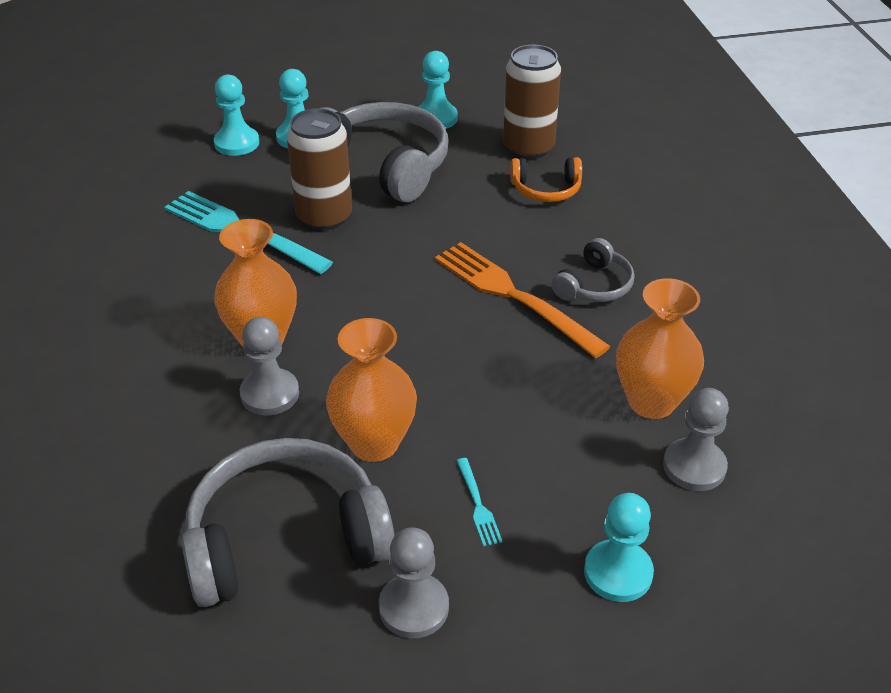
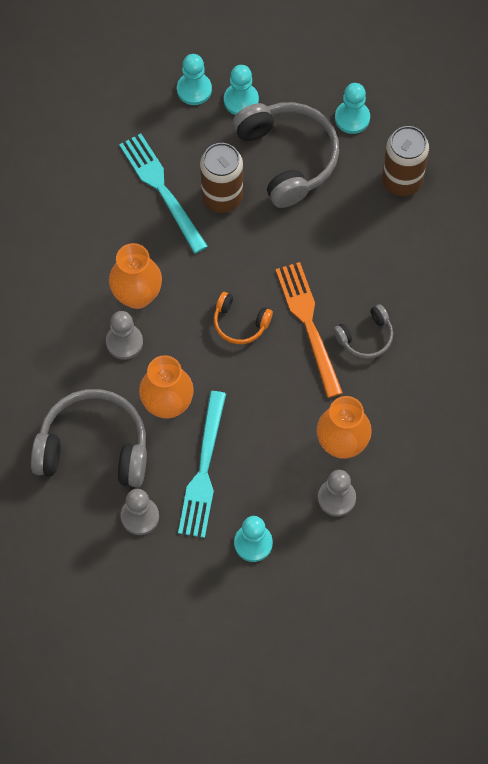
camera: 25 degrees right, 25 degrees up
turquoise fork [456,458,503,547] -> turquoise fork [178,391,226,538], size x2.36
orange headphones [510,157,582,202] -> orange headphones moved to [214,292,273,344]

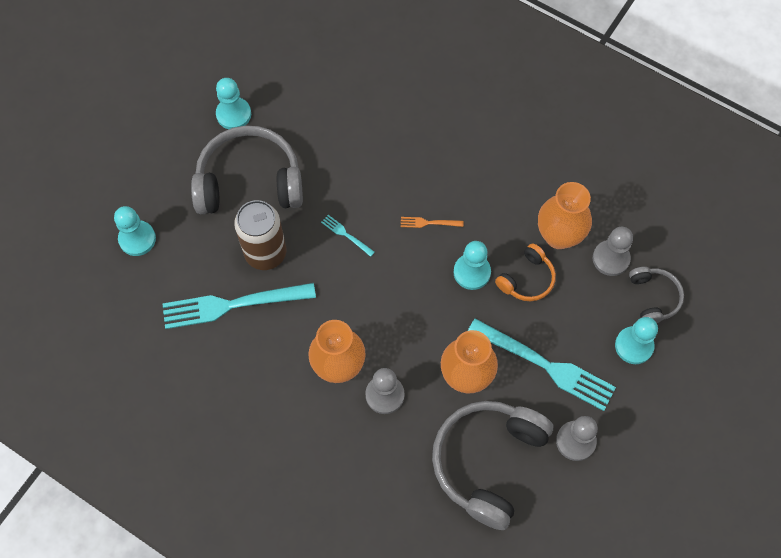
camera: 70 degrees left, 0 degrees up
orange headphones [214,292,273,344] -> orange headphones moved to [495,243,556,301]
turquoise pawn [224,65,259,115] -> turquoise pawn moved to [454,241,491,290]
orange fork [276,262,343,398] -> orange fork [401,217,463,228], size x0.42
grey headphones [333,304,393,359] -> grey headphones moved to [629,267,684,323]
brown can [382,126,429,196] -> none
none -> turquoise fork [321,215,375,257]

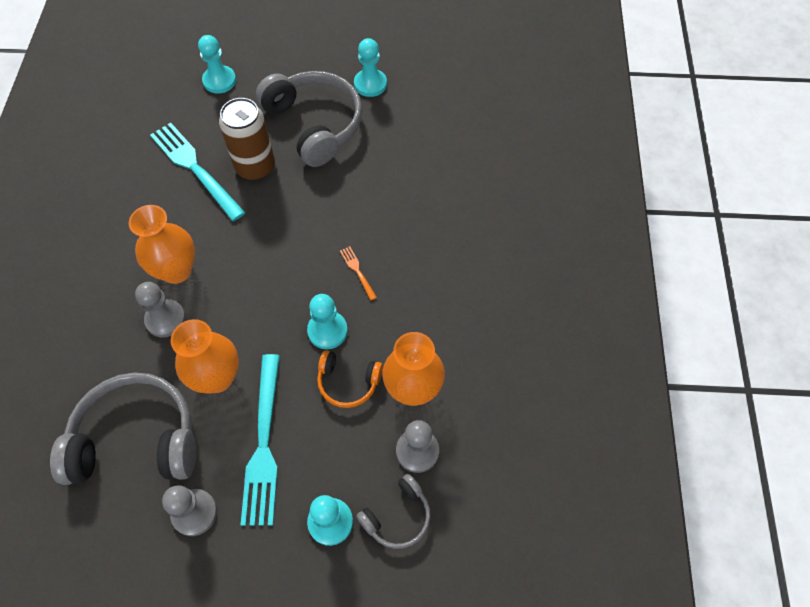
camera: 60 degrees right, 5 degrees down
turquoise fork [321,215,375,257] -> none

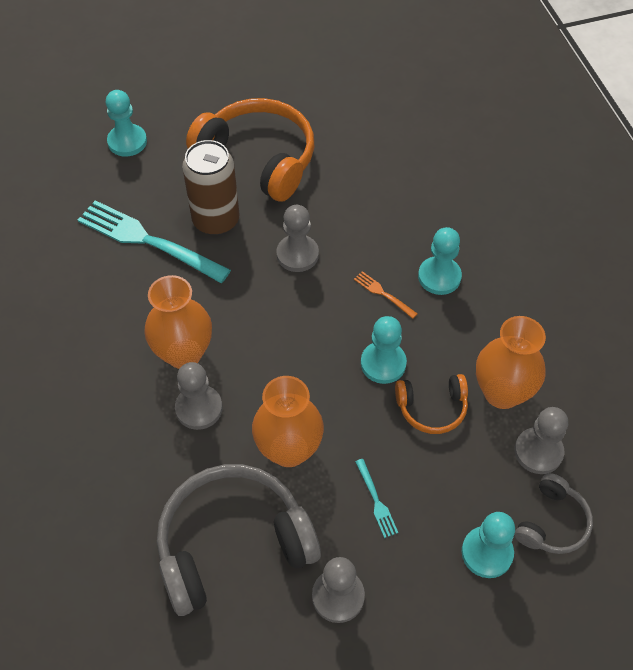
camera: 20 degrees left, 5 degrees down
turquoise fork [241,354,280,526] -> turquoise fork [355,459,398,538], size x0.42
grey headphones [256,71,363,167] -> orange headphones [186,98,314,202]
turquoise pawn [354,38,387,97] -> turquoise pawn moved to [418,227,462,295]
none -> grey pawn [276,205,319,272]

